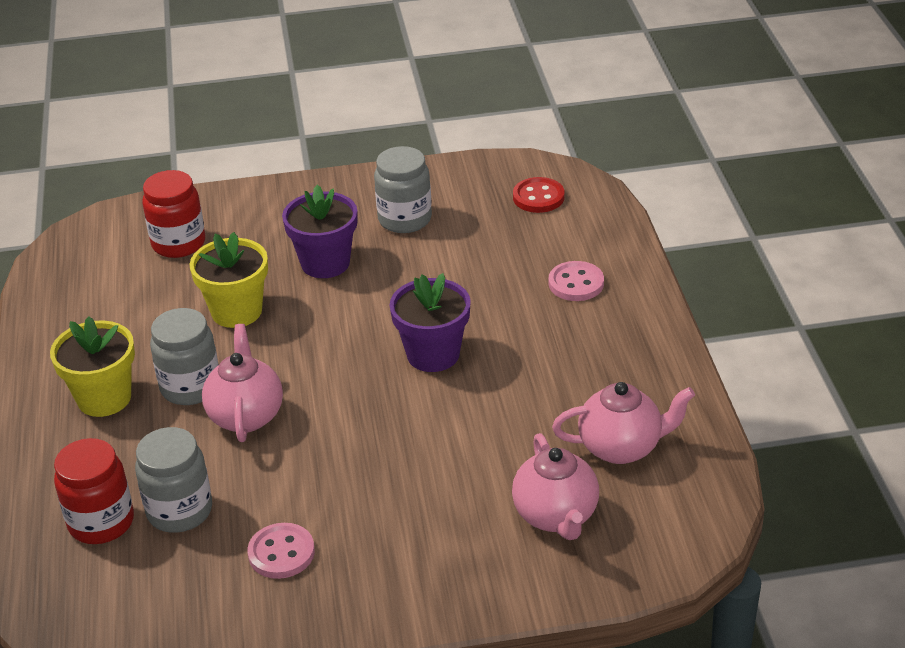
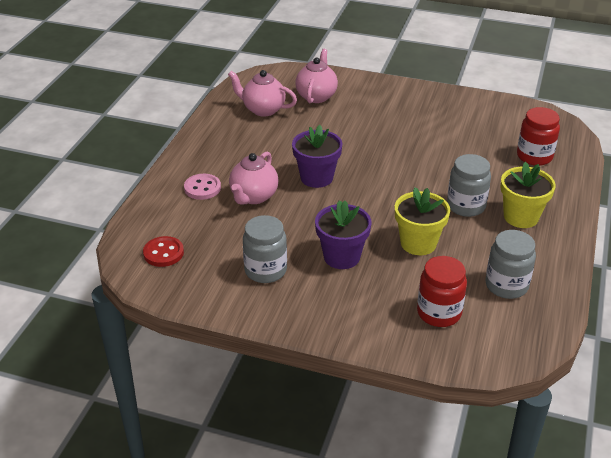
camera: 155 degrees left, 0 degrees up
grey jar [135,427,212,533] -> grey jar moved to [485,230,536,299]
pink teapot [202,324,283,442] -> pink teapot moved to [229,152,279,205]
pink button [247,523,315,579] -> none

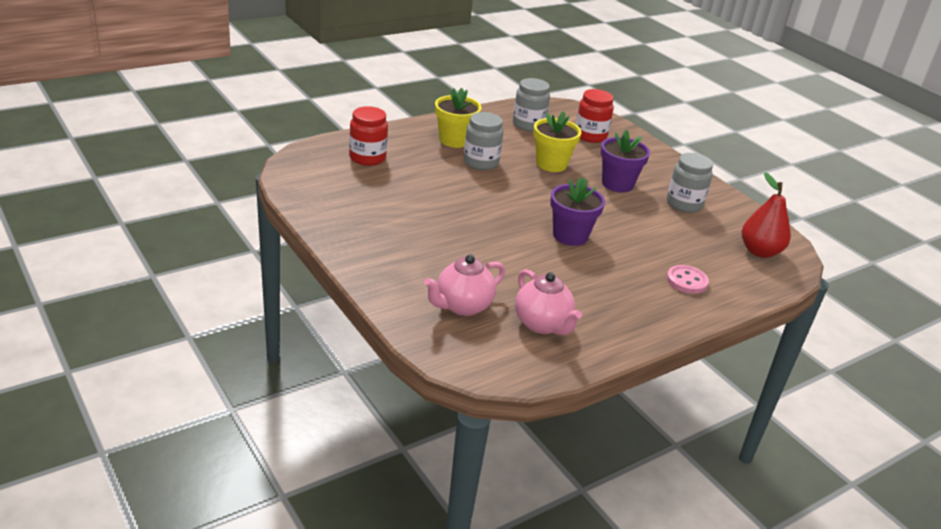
camera: 145 degrees left, 5 degrees down
red button [143,236,184,267] -> red pear [742,172,791,258]
pink teapot [229,152,279,205] -> none

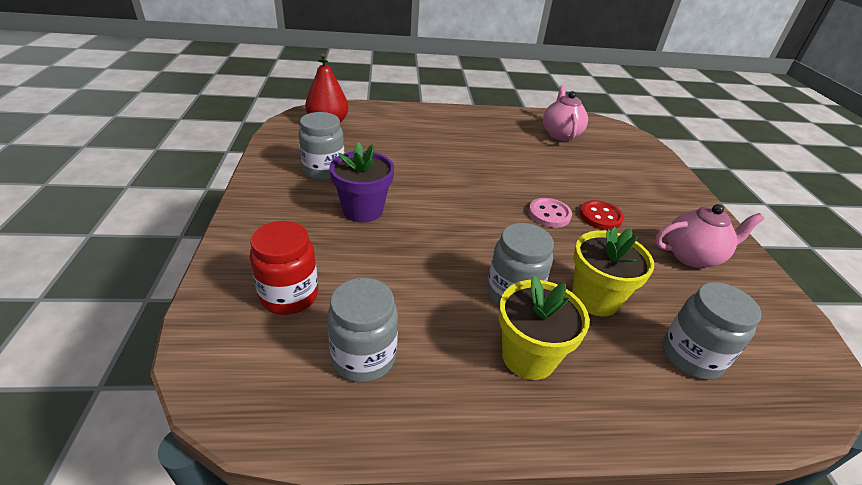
camera: 150 degrees left, 5 degrees up
red jar [349,106,388,166] -> grey jar [663,282,761,380]
pink teapot [424,254,505,316] -> pink teapot moved to [655,204,764,268]
yellow flower pot [533,111,582,172] -> yellow flower pot moved to [572,227,654,316]
purple flower pot [550,177,605,246] -> none
pink button [667,265,709,294] -> pink button moved to [528,198,572,228]
none -> red button [579,200,624,230]

